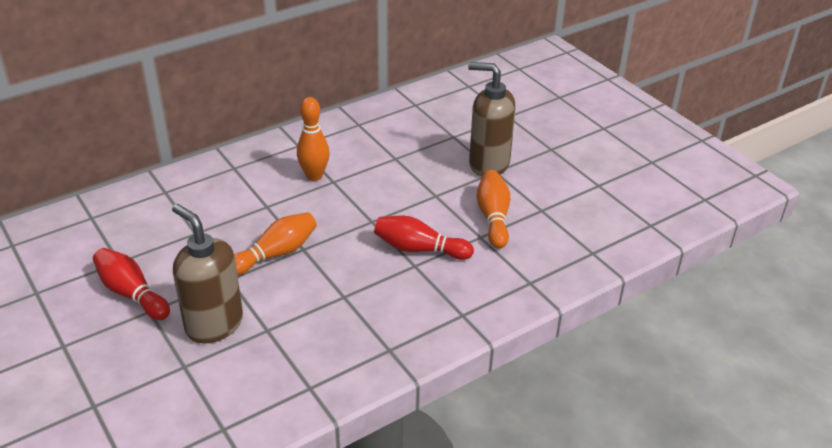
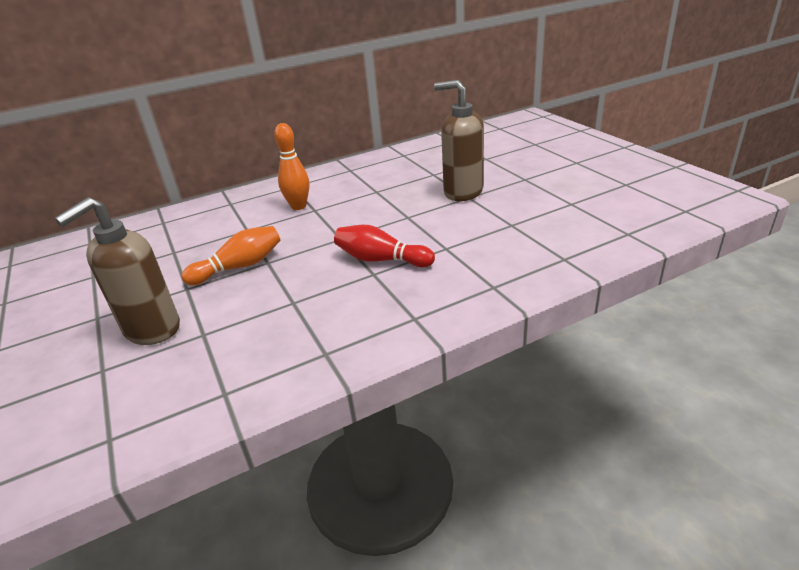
camera: 10 degrees right, 5 degrees down
red bowling pin [93,248,170,320] -> none
brown soap dispenser [172,204,243,343] -> brown soap dispenser turned 105 degrees counterclockwise [54,197,180,345]
orange bowling pin [476,170,510,249] -> none

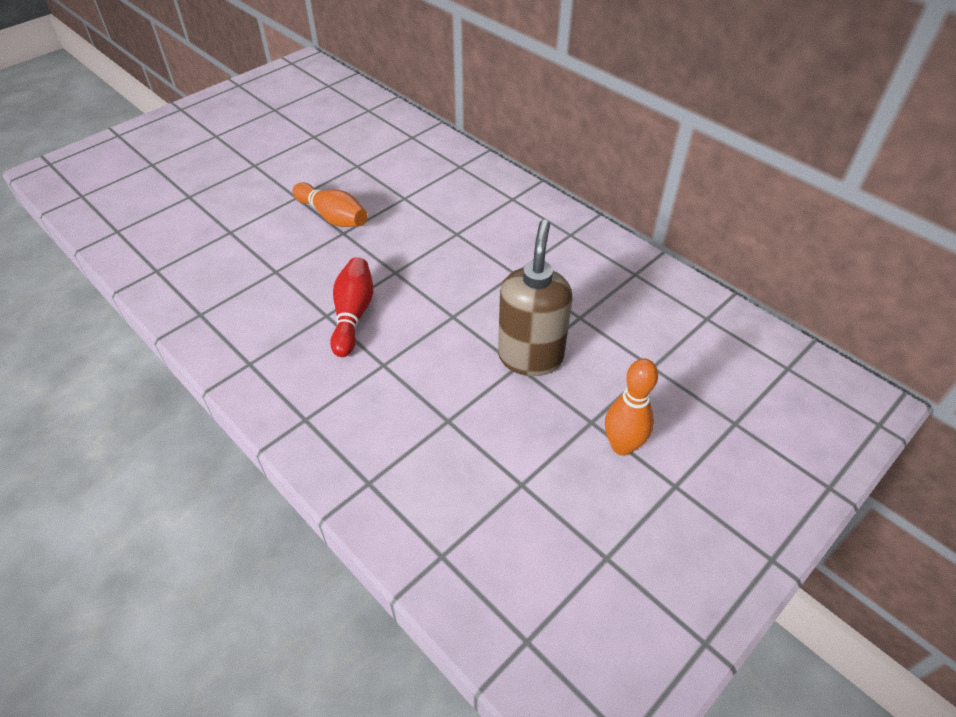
camera: 70 degrees right, 15 degrees up
brown soap dispenser [54,197,180,345] -> none
orange bowling pin [274,123,309,210] -> orange bowling pin moved to [605,359,658,456]

